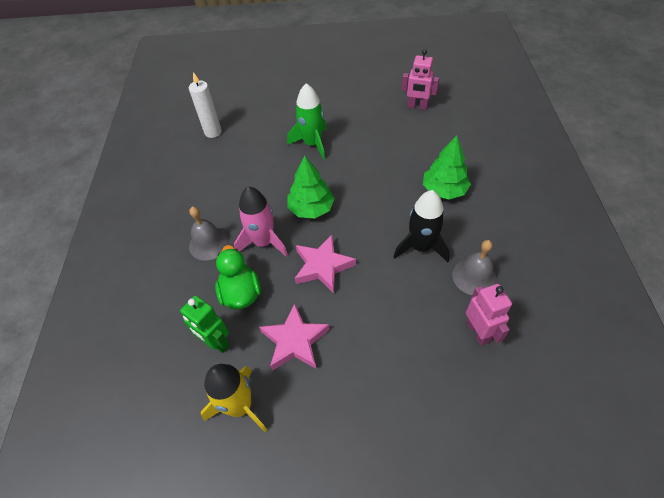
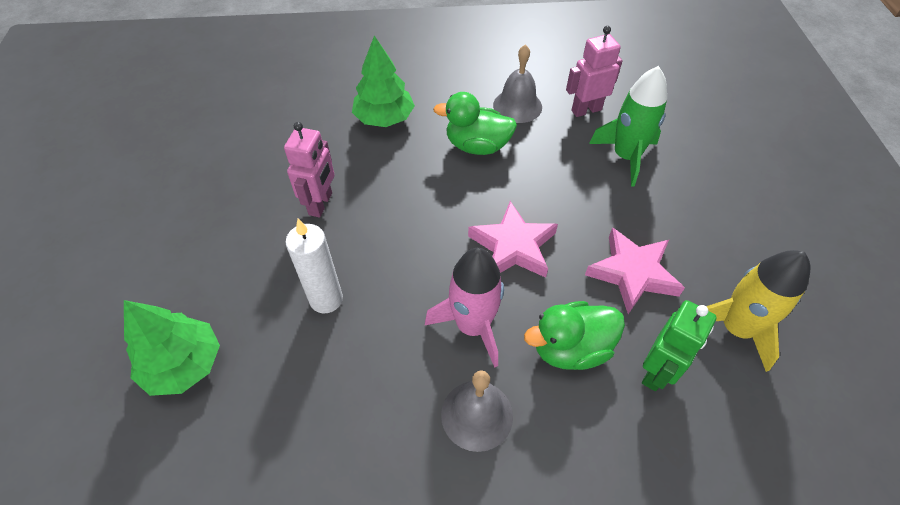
camera: 95 degrees left, 0 degrees up
white candle [189,72,222,138] -> white candle moved to [285,219,343,313]
green rocket [287,83,327,160] -> green rocket moved to [589,66,667,187]
green tree [287,156,335,218] -> green tree moved to [124,300,220,396]
black rocket [394,190,450,262] -> green duck [433,92,517,155]
pink robot [402,49,440,110] -> pink robot moved to [284,122,335,217]

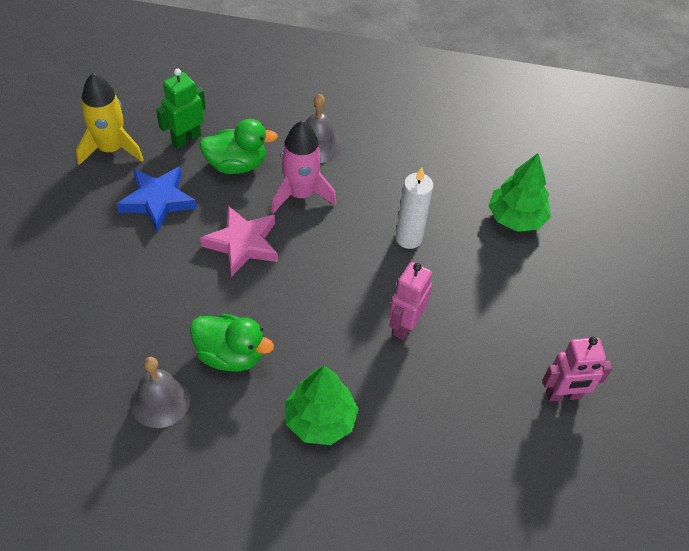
camera: 170 degrees left, 0 degrees up
pink robot [566,26,623,117] -> pink robot moved to [542,337,612,402]
pink star [585,228,685,314] -> blue star [117,166,197,233]
green rocket [589,66,667,187] -> none

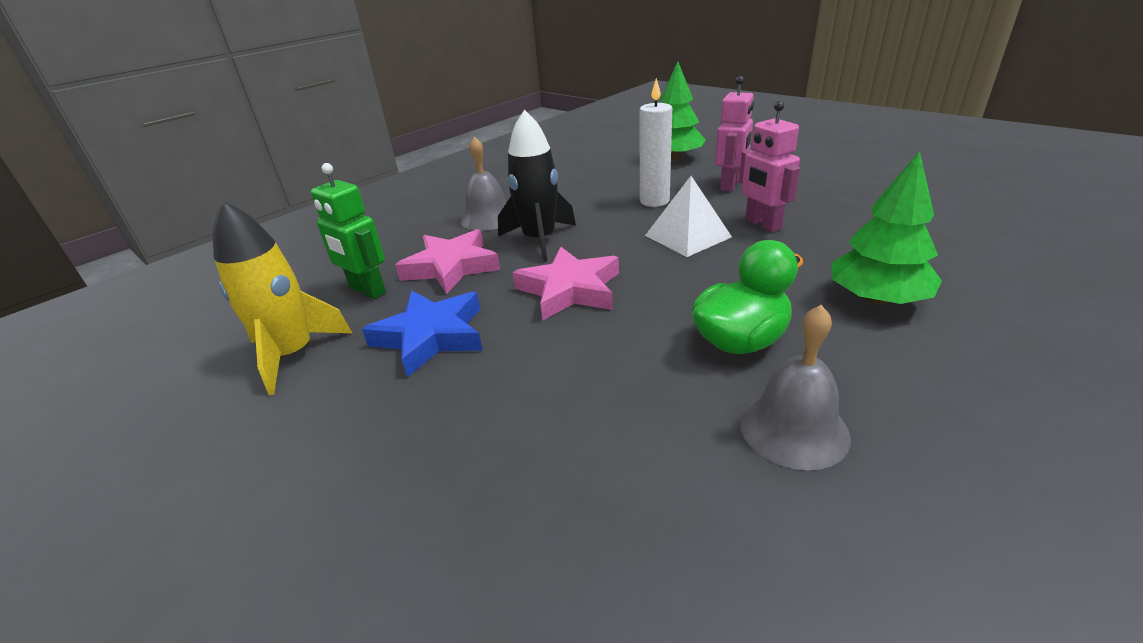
camera: 50 degrees left, 20 degrees down
green robot [156,69,206,148] -> green robot turned 45 degrees counterclockwise [311,163,386,299]
green duck [199,119,278,174] -> pink star [395,229,500,294]
pink rocket [271,121,337,213] -> black rocket [498,110,576,262]
pink robot [542,337,612,402] -> pink robot moved to [715,76,754,192]
none -> white pyramid [645,176,732,257]

